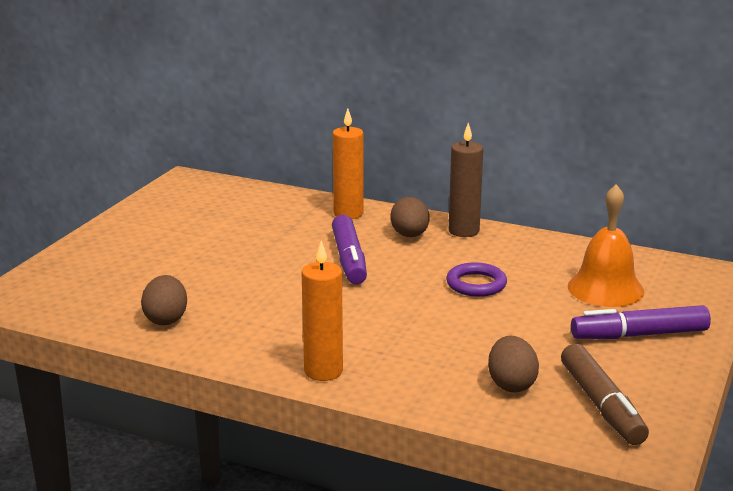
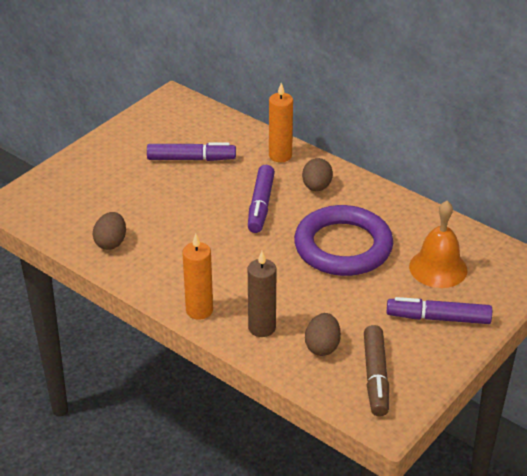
camera: 15 degrees right, 15 degrees up
purple ring [446,262,507,297] -> purple ring [294,205,393,276], size x2.15
brown candle [449,123,483,237] -> brown candle moved to [248,251,276,337]
none -> purple marker [147,142,236,161]

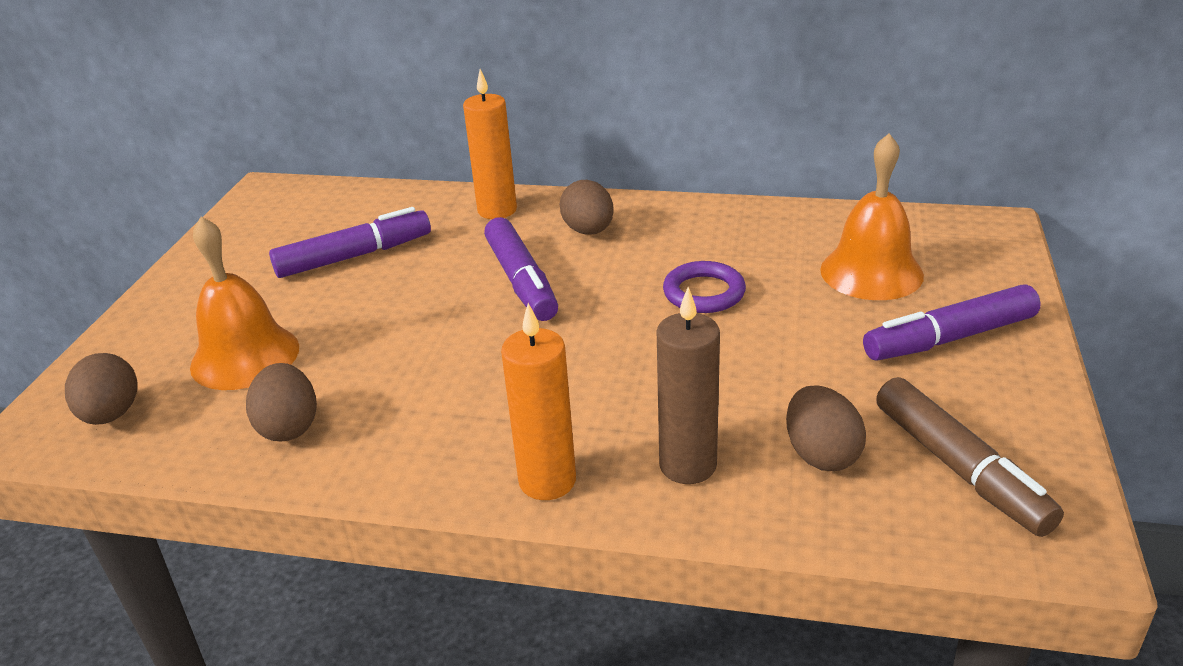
camera: 25 degrees left, 5 degrees down
purple ring [294,205,393,276] -> purple ring [663,261,746,313], size x0.46
none -> brown egg [65,353,137,425]
none -> orange bell [190,217,299,390]

